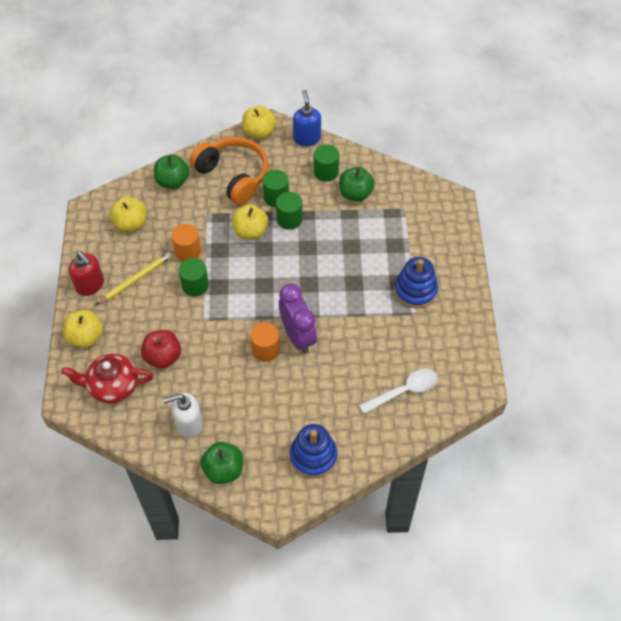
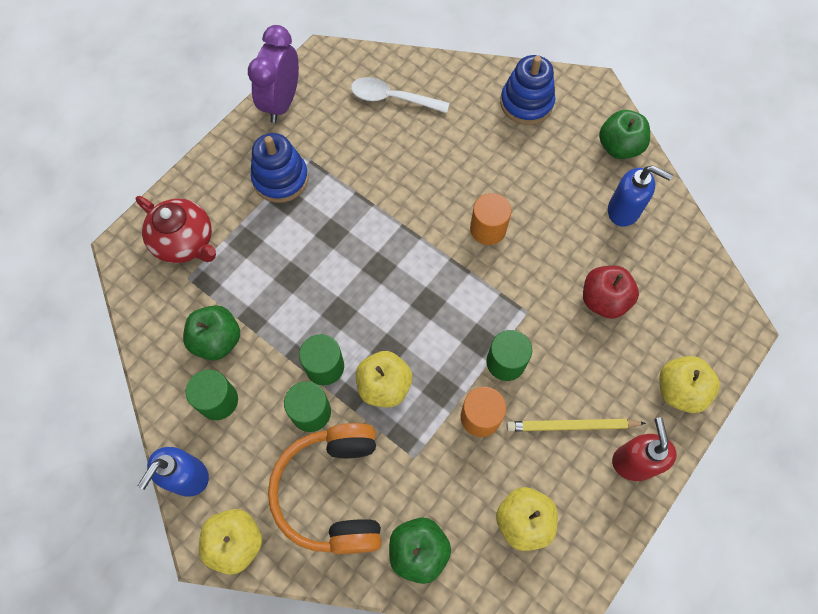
camera: 140 degrees left, 10 degrees up
red teapot [61,353,154,404] -> red teapot moved to [136,196,216,263]
white soap dispenser [163,392,203,438] -> blue soap dispenser [608,165,673,227]
purple clock [279,284,317,354] -> purple clock moved to [248,25,299,123]

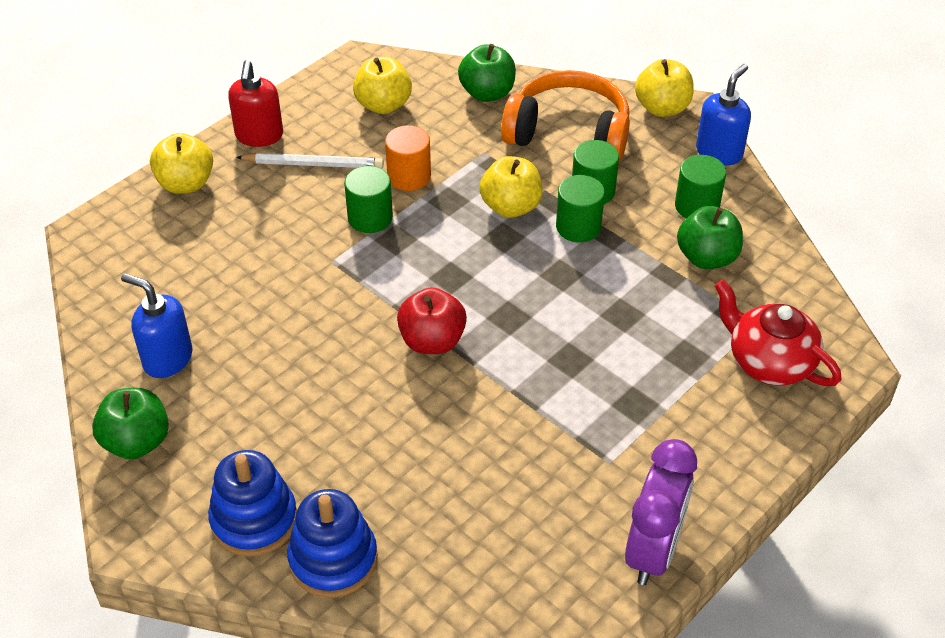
camera: 175 degrees left, 20 degrees down
blue stacking toy [250,133,308,203] -> blue stacking toy moved to [287,489,378,598]
orange headphones [268,423,382,554] -> orange headphones turned 75 degrees counterclockwise [501,70,630,163]
white spoon [351,77,449,113] -> none
orange cylinder [470,193,512,245] -> none
yellow pencil [506,419,646,431] -> white pencil [236,153,384,169]
red apple [583,266,639,319] -> red apple moved to [397,287,467,354]

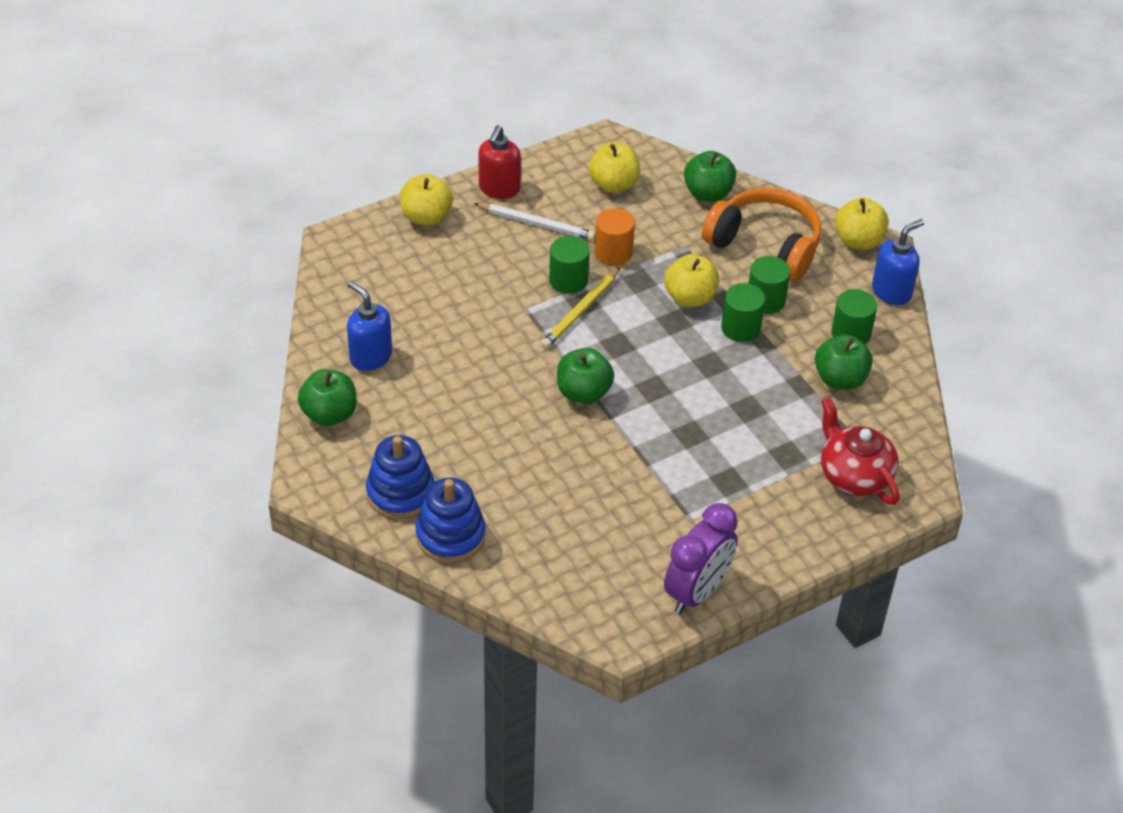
camera: 15 degrees right, 0 degrees up
red apple [397,287,467,354] -> green apple [557,348,614,404]
none -> yellow pencil [541,268,620,349]

